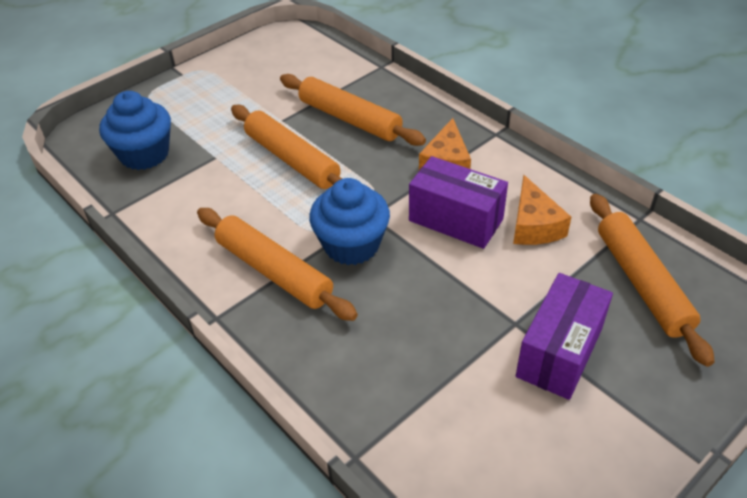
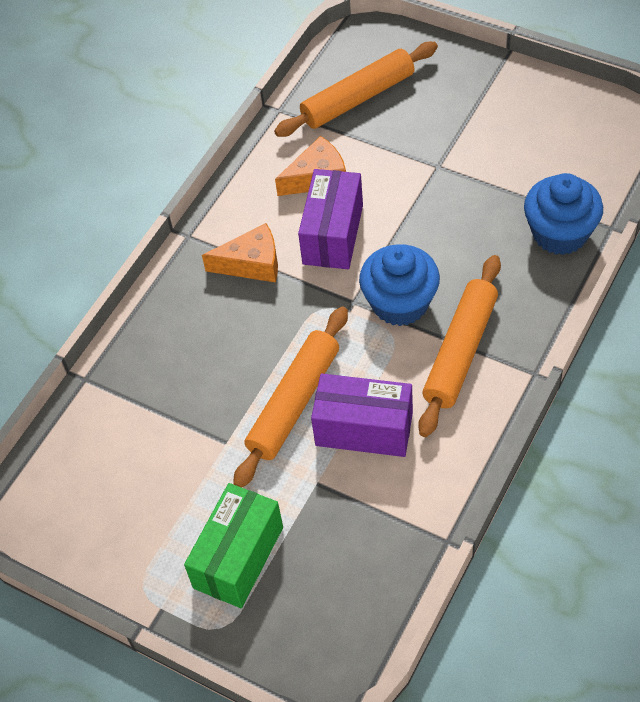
camera: 105 degrees left, 10 degrees up
blue cupcake [99,91,171,170] -> blue cupcake moved to [524,173,603,255]
orange rolling pin [280,74,426,146] -> none
purple box [516,273,613,400] -> purple box moved to [311,374,413,457]
none -> green box [184,483,283,608]

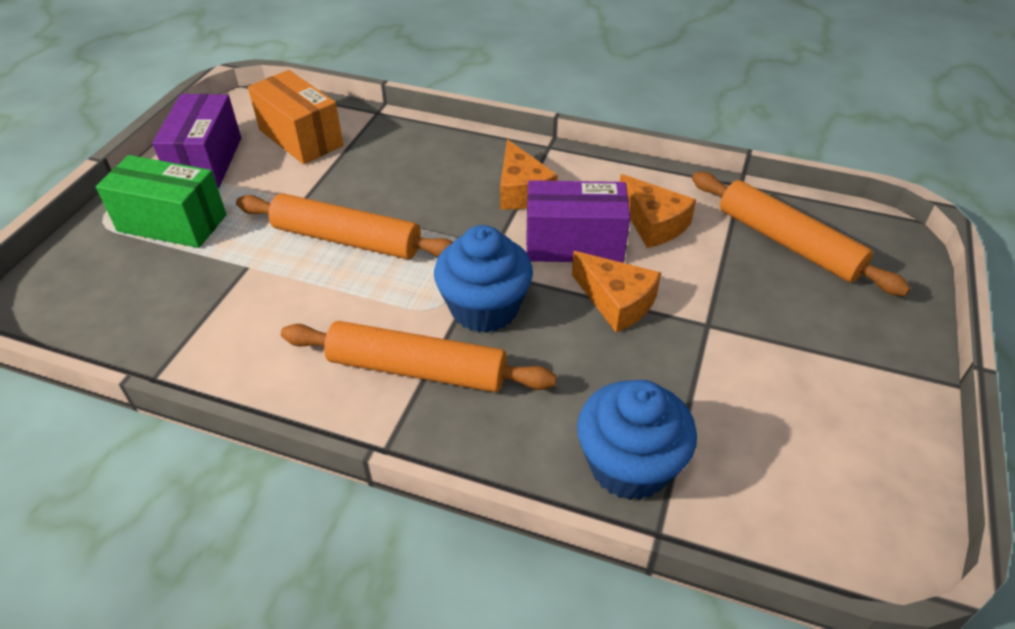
camera: 75 degrees right, 10 degrees down
purple box [311,374,413,457] -> purple box moved to [152,94,241,188]
none -> orange box [248,70,343,164]
none -> orange cheese [572,251,661,333]

